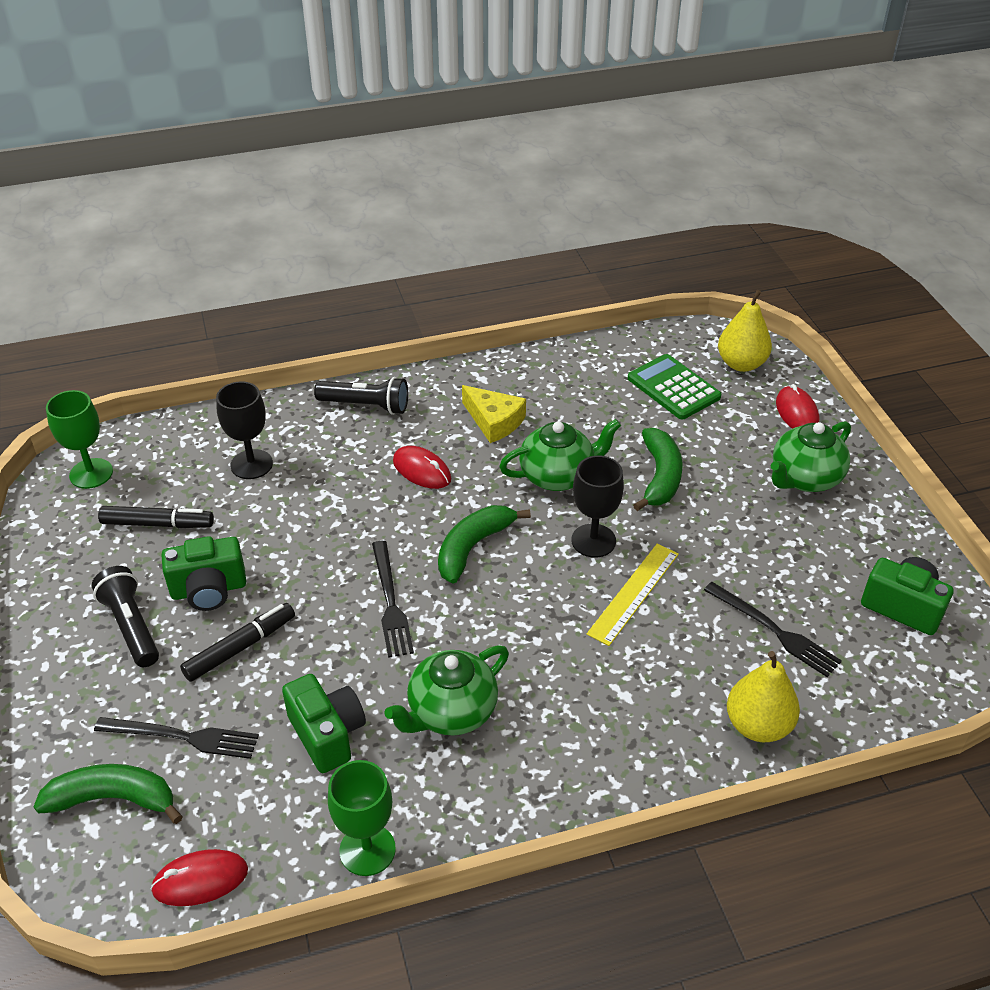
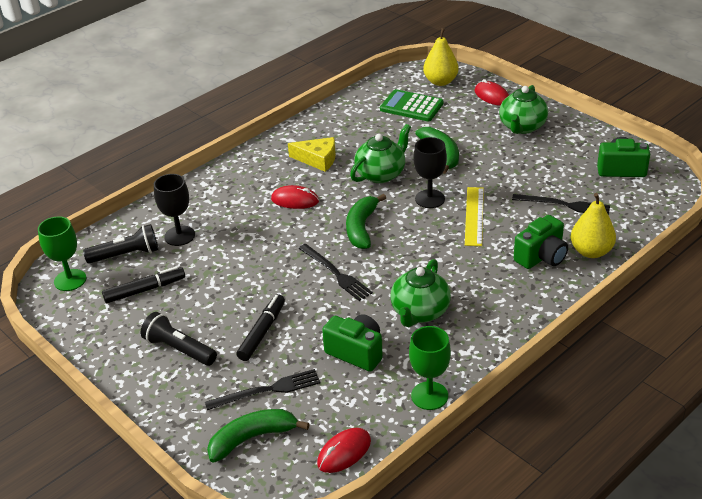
camera: 25 degrees left, 5 degrees down
green camera [162,536,246,611] -> green camera moved to [514,215,568,269]
black flashlight [314,377,408,415] -> black flashlight moved to [83,224,159,264]

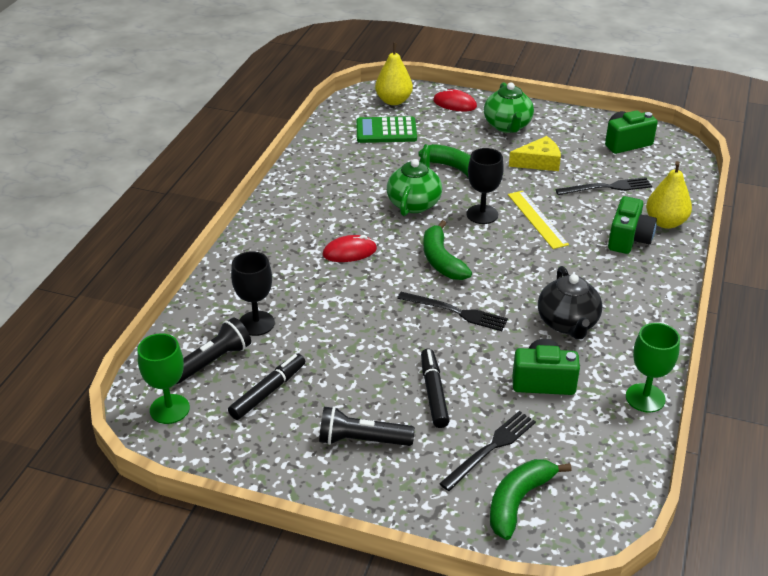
camera: 30 degrees left, 0 degrees up
yellow cheese [288,137,336,172] -> yellow cheese moved to [509,136,561,171]
red mouse [317,428,371,473] -> none
green teapot [390,259,451,327] -> black teapot [538,266,602,340]

